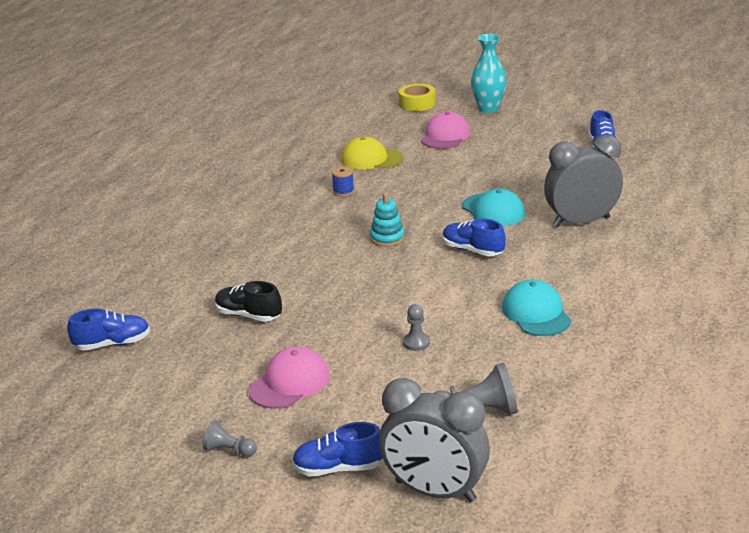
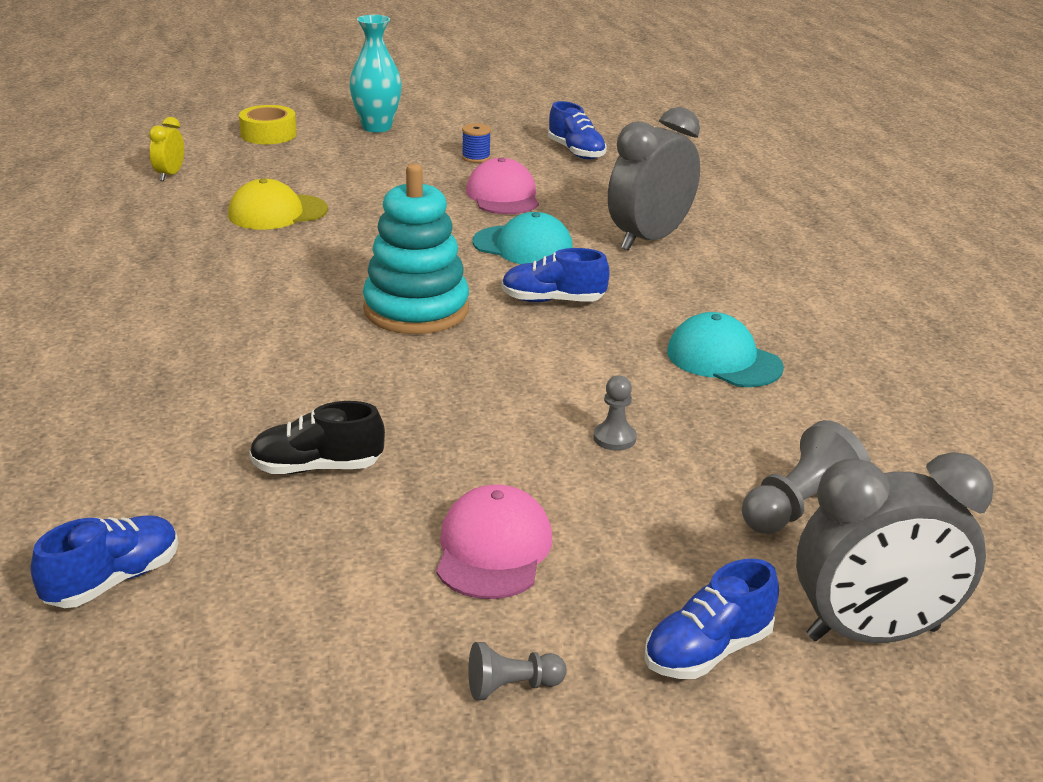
camera: 35 degrees left, 0 degrees up
blue spool [331,166,354,196] -> blue spool moved to [462,123,491,163]
turquoise stacking toy [370,193,405,247] -> turquoise stacking toy [363,164,469,334], size x1.92
pink cap [421,112,470,149] -> pink cap moved to [466,157,539,214]
none -> yellow clock [149,117,184,181]

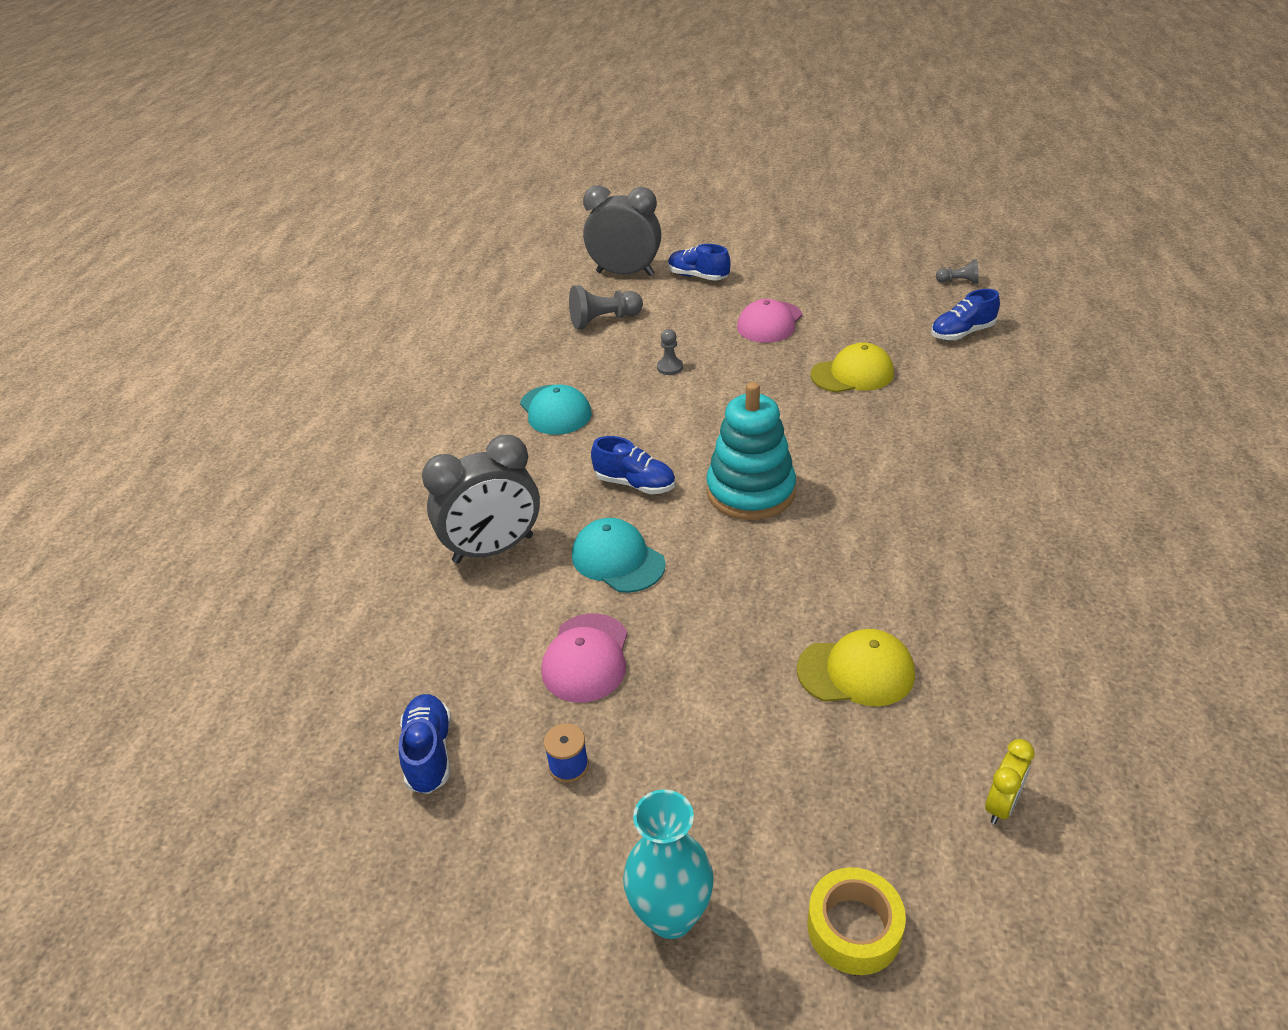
camera: 155 degrees left, 10 degrees up
black shoe [249,401,385,474] -> yellow cap [811,342,894,393]
grey pawn [468,642,567,700] -> grey pawn moved to [936,259,979,284]
blue shoe [644,559,779,679] -> blue shoe turned 135 degrees counterclockwise [668,244,731,281]

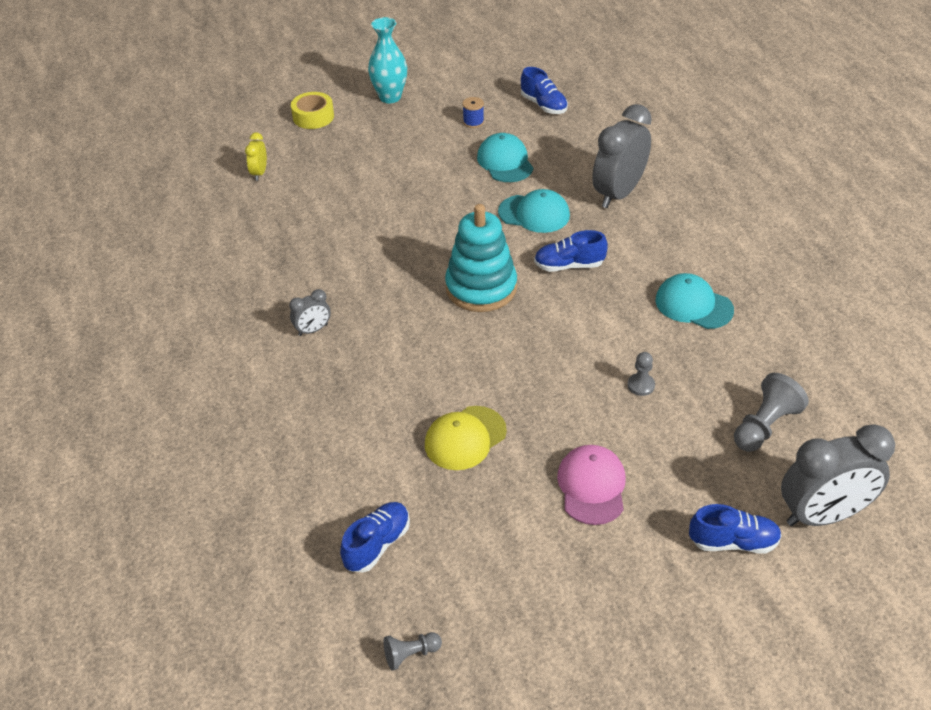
camera: 150 degrees right, 5 degrees up
pink cap [541,613,627,703] -> turquoise cap [477,133,533,182]
yellow cap [797,629,915,706] -> none
none -> grey clock [289,289,331,336]

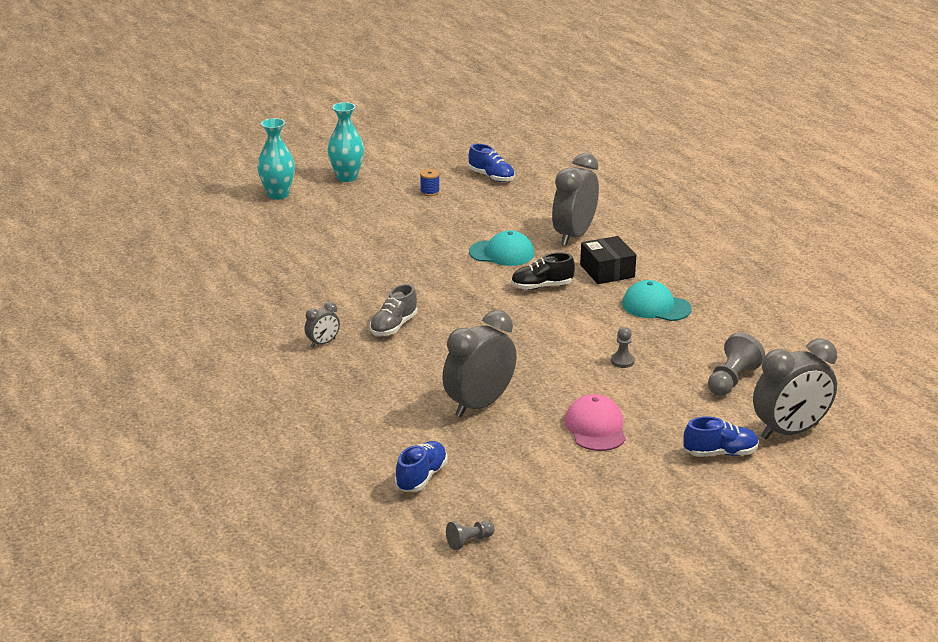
camera: 10 degrees left, 15 degrees down
yellow clock [245,132,267,181] -> none
yellow tape [291,92,334,129] -> turquoise vase [257,118,295,200]
yellow cap [425,406,507,470] -> grey clock [442,310,517,417]
turquoise stacking toy [445,204,517,312] -> none
turquoise cap [477,133,533,182] -> none
blue shoe [534,230,608,272] -> black shoe [511,252,575,290]
none -> grey shoe [370,284,417,336]
none -> black box [580,236,636,284]

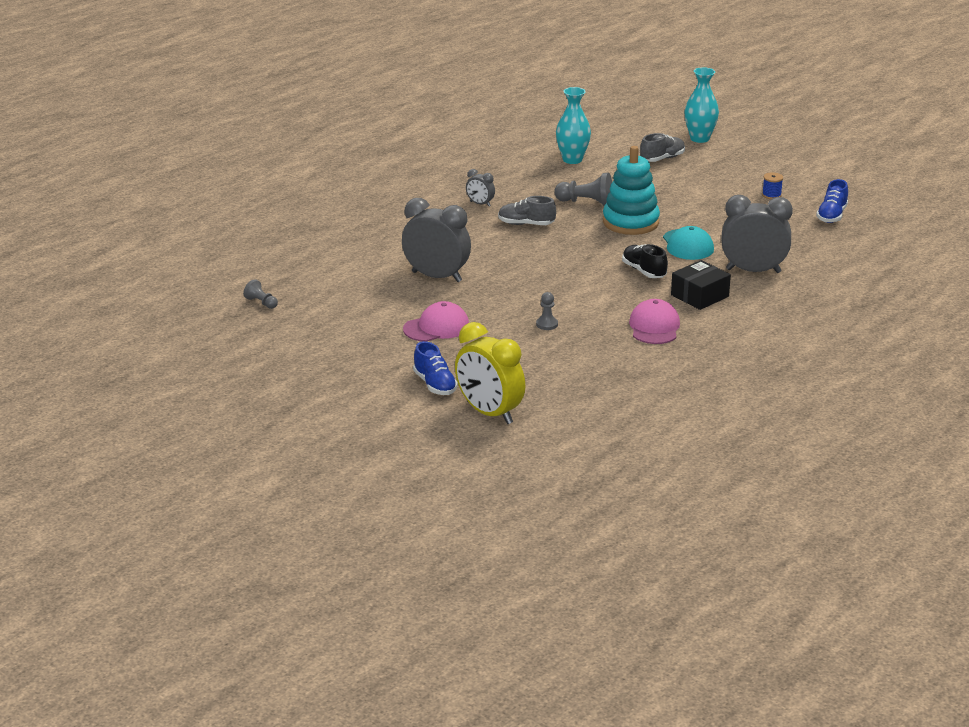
camera: 70 degrees right, 0 degrees up
turquoise vase [328,102,364,182] -> turquoise vase moved to [556,87,591,164]
blue shoe [395,441,447,492] -> none
turquoise cap [622,280,692,321] -> pink cap [629,299,680,344]
grey pawn [708,332,765,396] -> grey pawn moved to [554,173,612,206]
grey clock [753,339,837,439] -> yellow clock [455,322,525,424]
none -> turquoise stacking toy [603,146,660,235]
none -> grey shoe [640,133,685,162]

